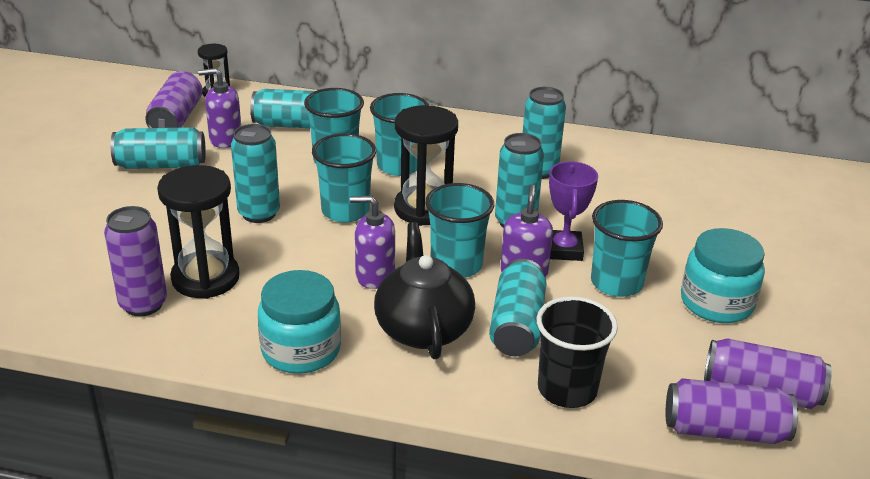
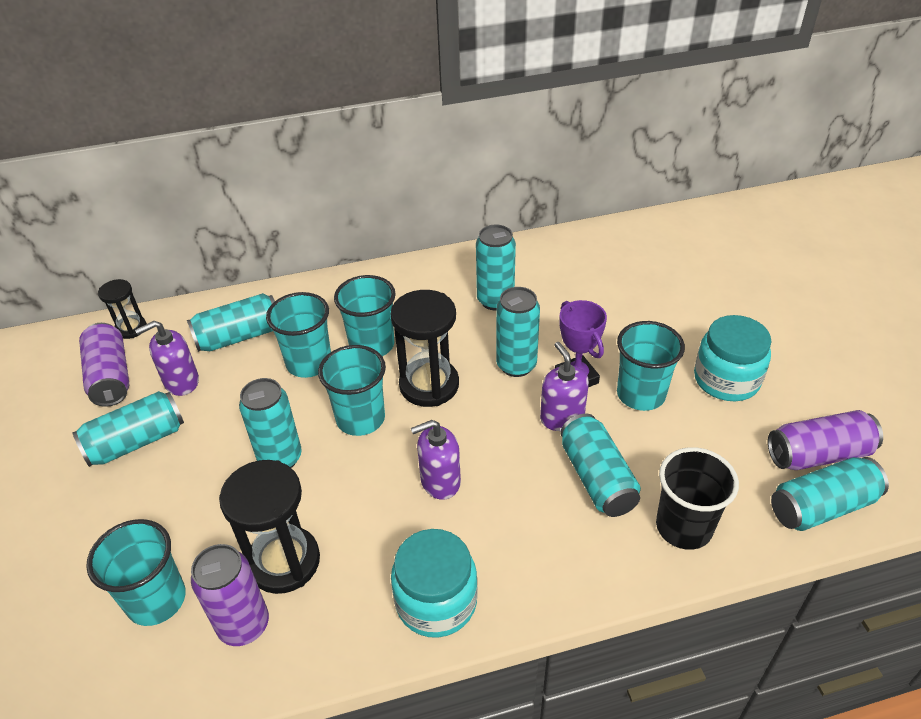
camera: 25 degrees left, 10 degrees up
black teapot [374,222,475,359] -> none
turquoise cup [425,183,494,278] -> turquoise cup moved to [86,519,186,626]
purple can [666,378,798,444] -> turquoise can [771,457,889,531]

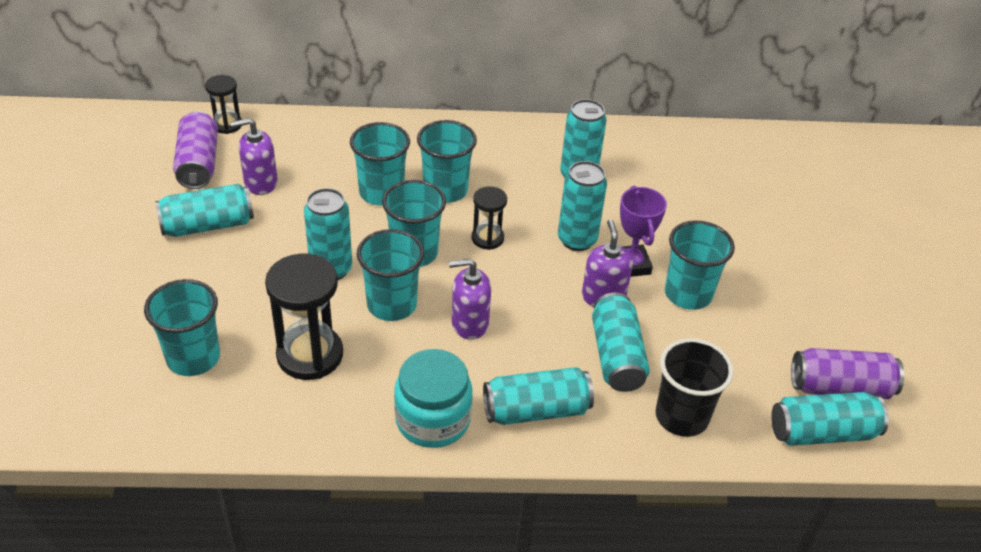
camera: 10 degrees right, 0 degrees up
turquoise can [187,293,275,352] -> turquoise can moved to [483,367,594,425]
purple can [191,544,269,646] -> none
black hourglass [391,290,459,407] -> black hourglass [472,186,507,250], size x0.56
turquoise jar [694,315,771,401] -> none
none -> turquoise cup [357,229,424,321]

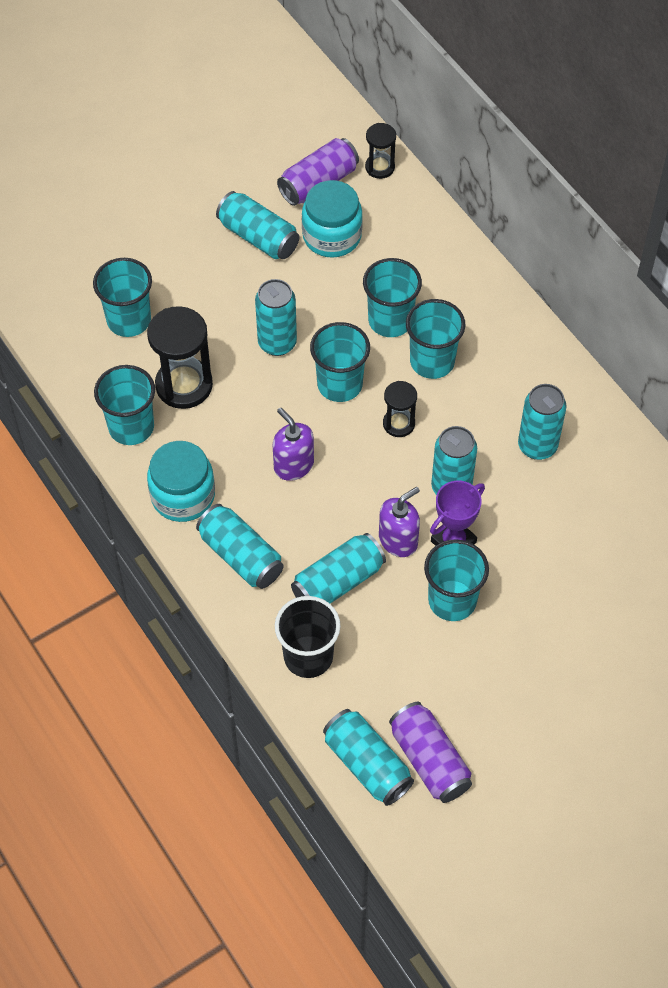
camera: 60 degrees right, 15 degrees up
purple soap dispenser [230,118,278,195] -> turquoise jar [302,180,363,258]
turquoise cup [357,229,424,321] -> turquoise cup moved to [94,365,155,445]

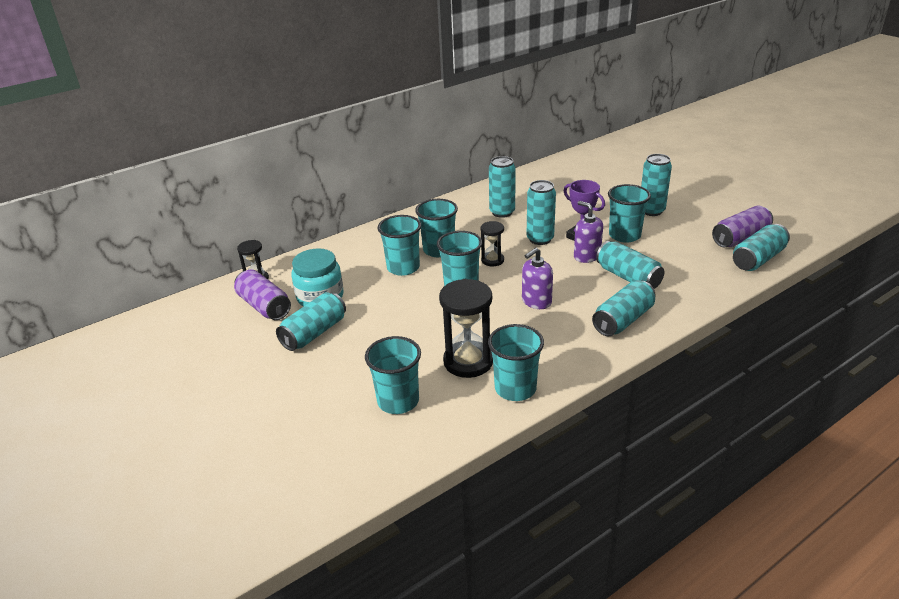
camera: 90 degrees left, 25 degrees down
turquoise jar [147,441,215,522] -> none
turquoise can [255,279,297,356] -> turquoise can moved to [641,154,672,216]
black cup [275,596,341,678] -> none

